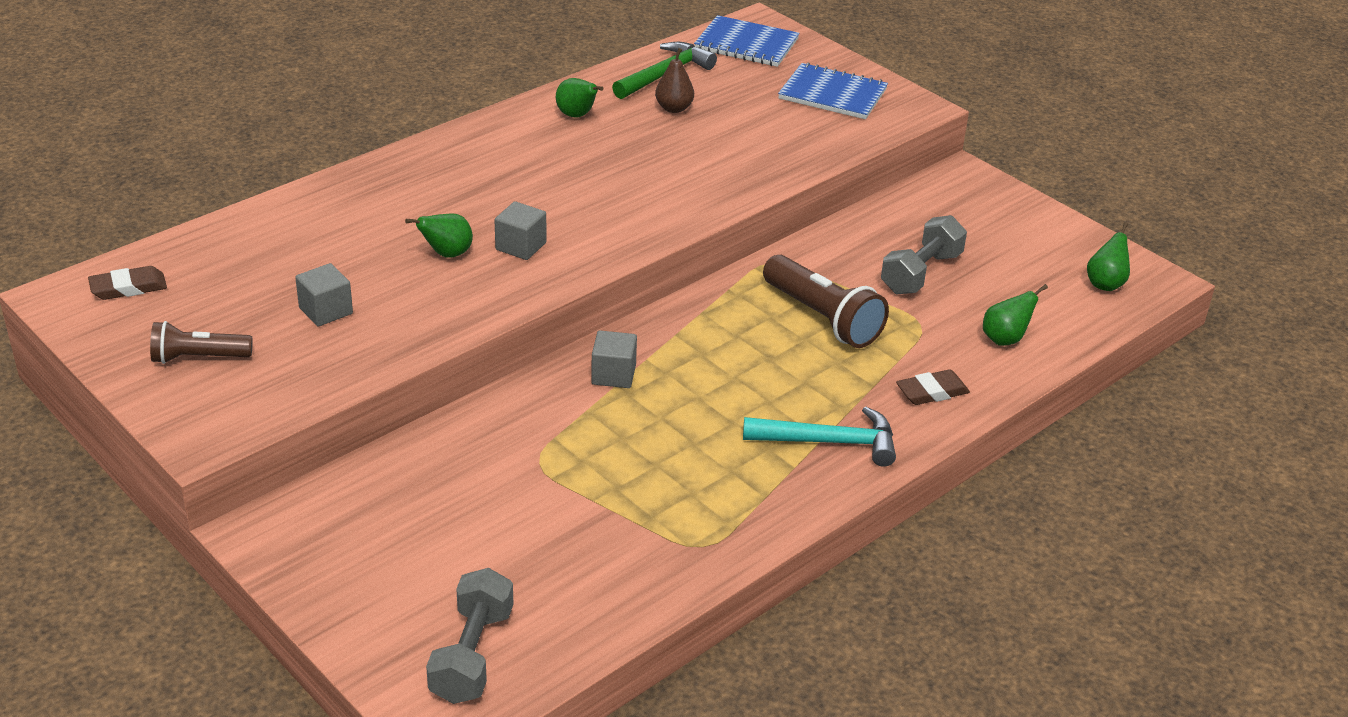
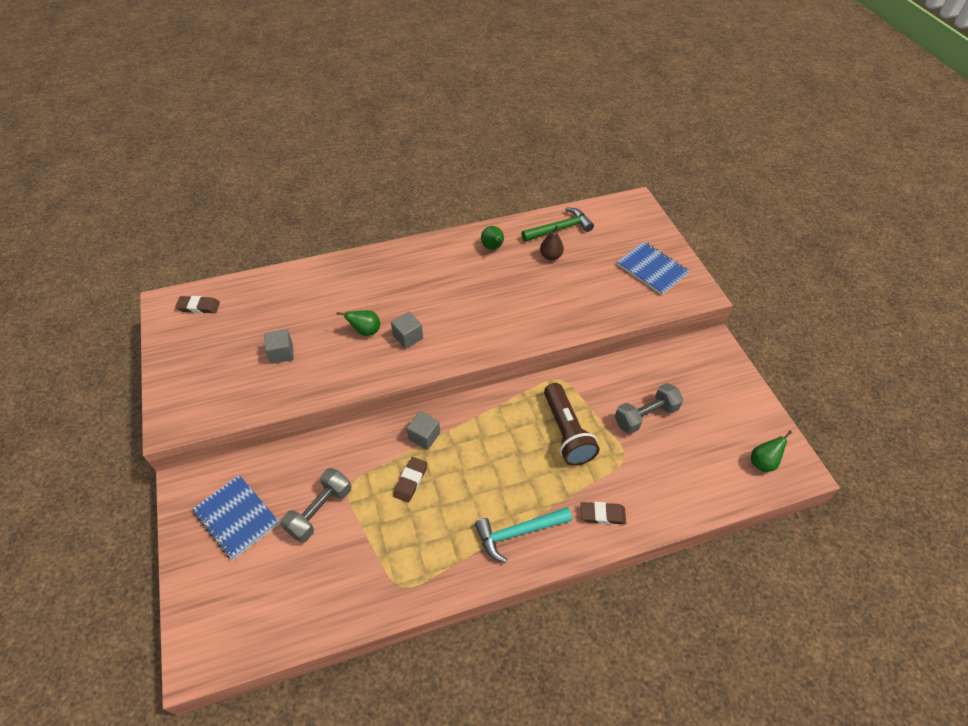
camera: 25 degrees right, 15 degrees up
brown flashlight [150,321,253,364] -> none
grey dumbbell [426,568,513,704] -> grey dumbbell moved to [280,468,351,543]
blue notebook [694,15,799,67] -> blue notebook moved to [192,475,280,560]
turquoise hammer [743,407,896,467] -> turquoise hammer turned 135 degrees clockwise [475,507,572,563]
green pear [983,284,1048,346] -> none
none -> brown eraser [393,457,428,503]

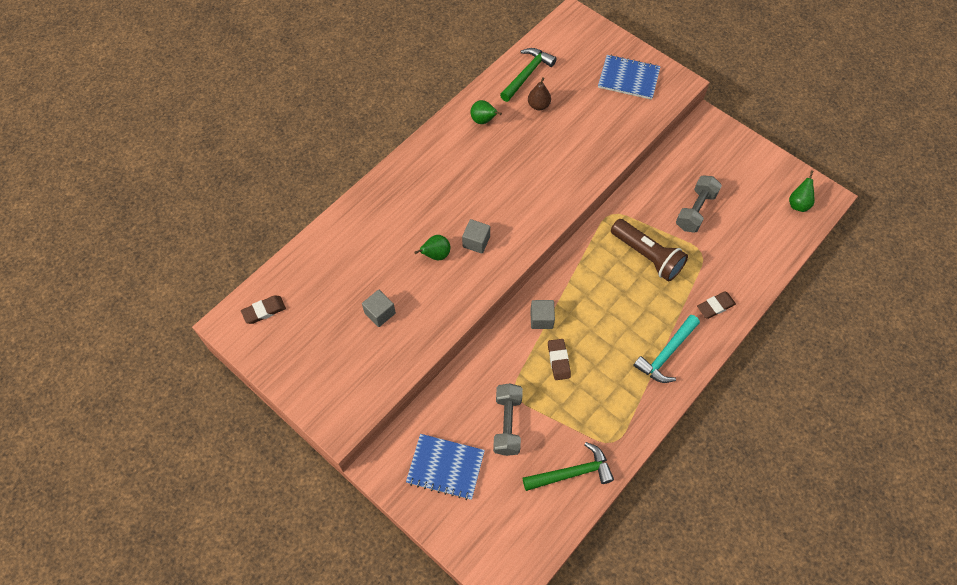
camera: 30 degrees left, 10 degrees up
none -> green hammer [523,442,614,491]

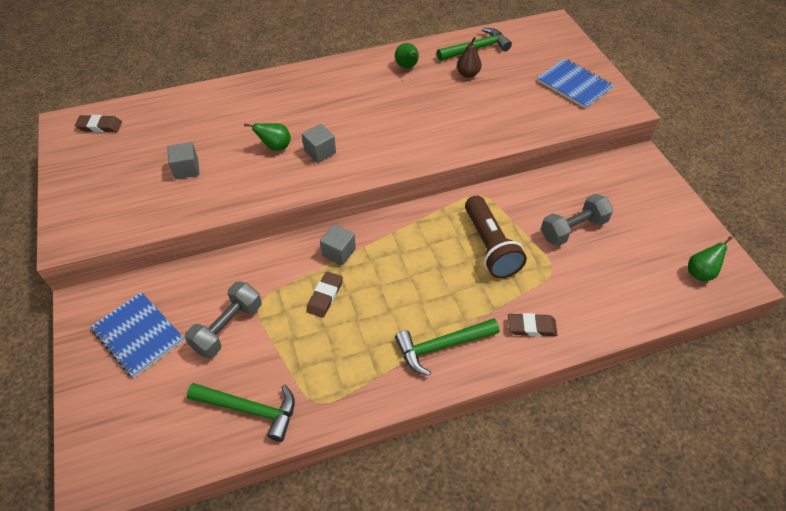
camera: 30 degrees right, 10 degrees down
turquoise hammer [633,315,700,383] -> green hammer [395,318,499,376]

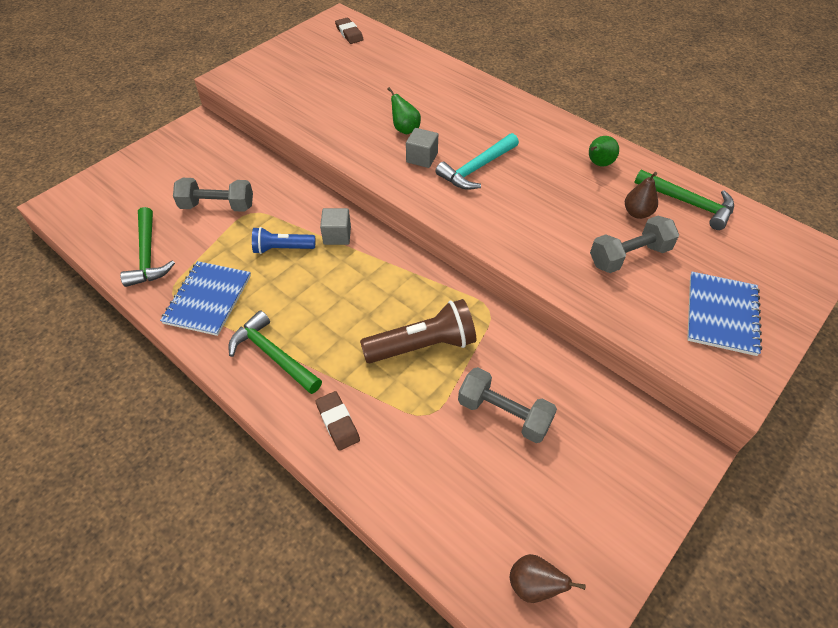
camera: 60 degrees right, 0 degrees up
blue notebook [91,292,184,378] -> blue notebook moved to [160,261,251,336]
grey cube [167,142,200,179] -> none
brown eraser [306,271,343,318] -> blue flashlight [252,227,315,254]
brown flashlight [465,196,527,278] -> brown flashlight turned 150 degrees counterclockwise [360,299,476,363]
green pear [688,236,732,282] -> brown pear [510,554,586,603]
none -> turquoise hammer [436,133,519,190]
none -> grey dumbbell [590,216,679,273]

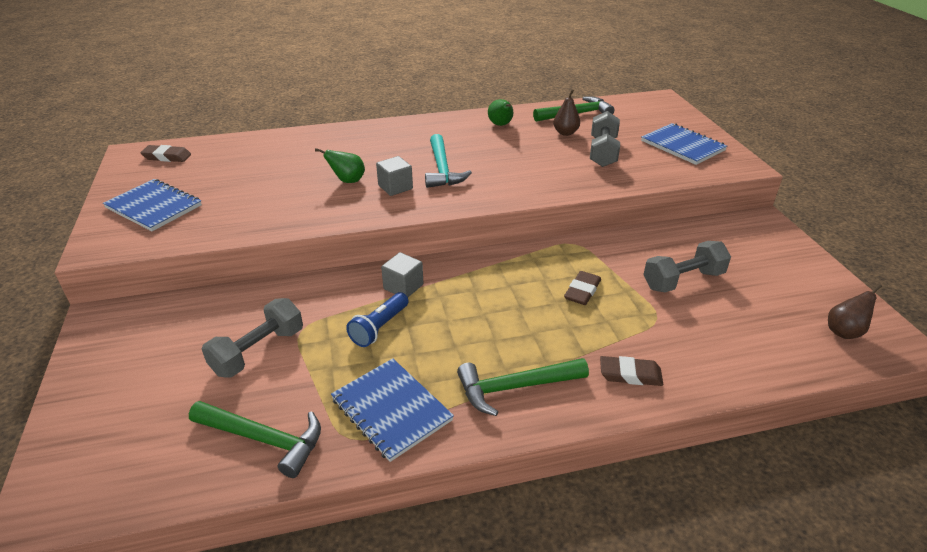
camera: 55 degrees left, 15 degrees down
brown flashlight [360,299,476,363] -> brown eraser [564,271,601,305]
none -> blue notebook [103,179,202,231]

